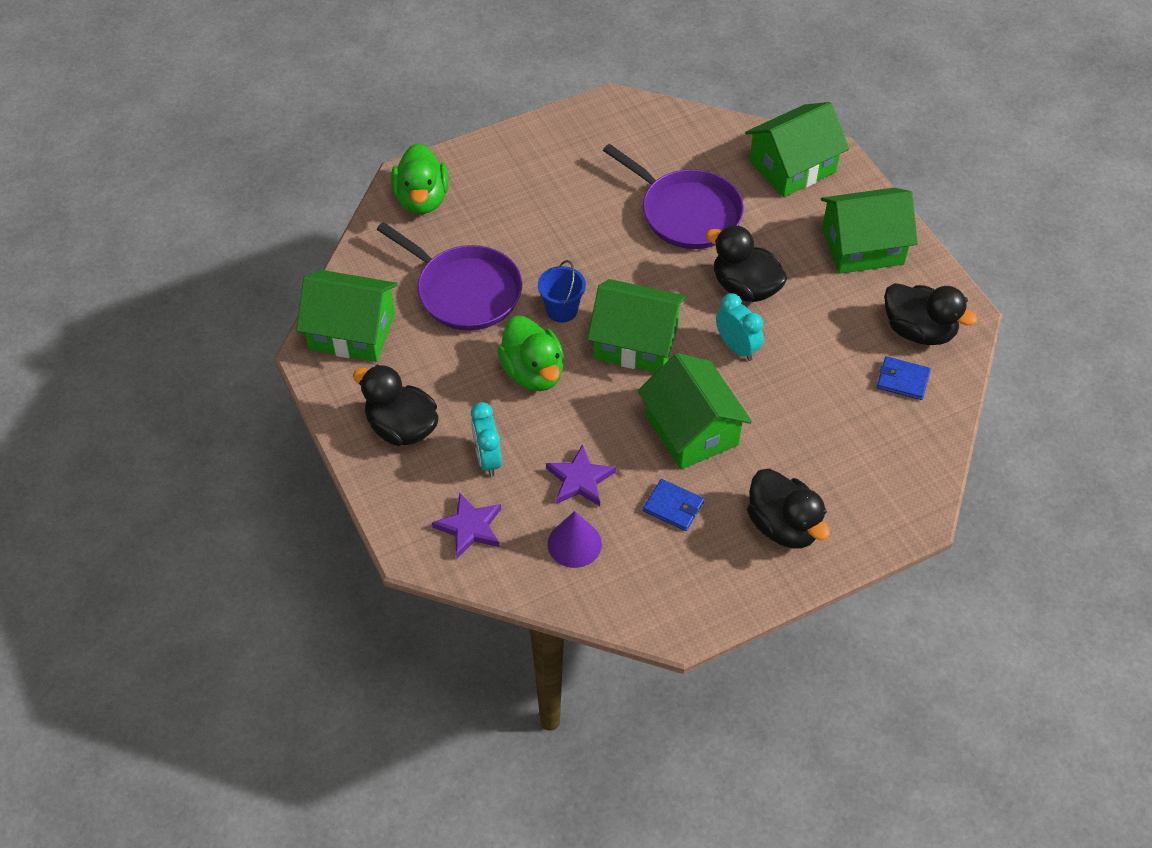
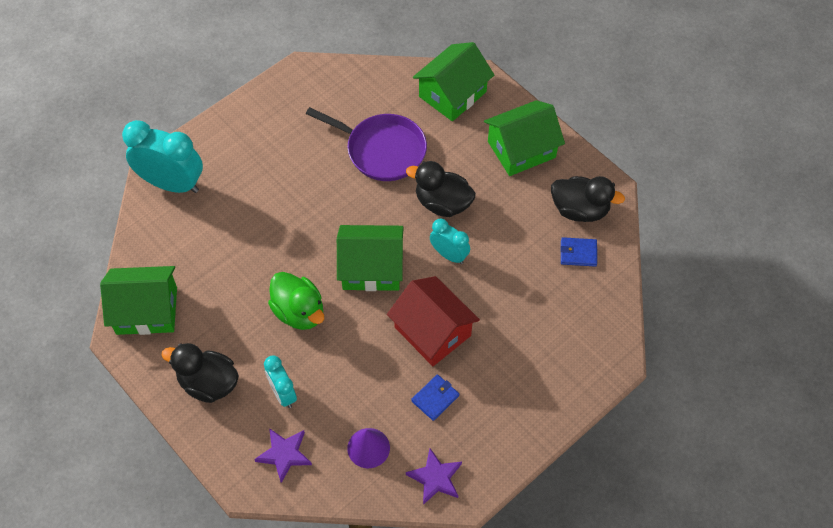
camera: 15 degrees left, 5 degrees up
purple pan [377,222,522,331] -> none
green duck [391,143,449,214] -> turquoise clock [122,120,203,193]
blue bucket [538,260,586,323] -> none
purple star [546,444,616,506] -> purple star moved to [406,448,462,505]
green house [638,353,752,470] -> red house [387,276,480,366]
blue wallet [643,479,704,531] -> blue wallet turned 60 degrees counterclockwise [411,374,459,421]
black duck [747,469,830,548] -> none

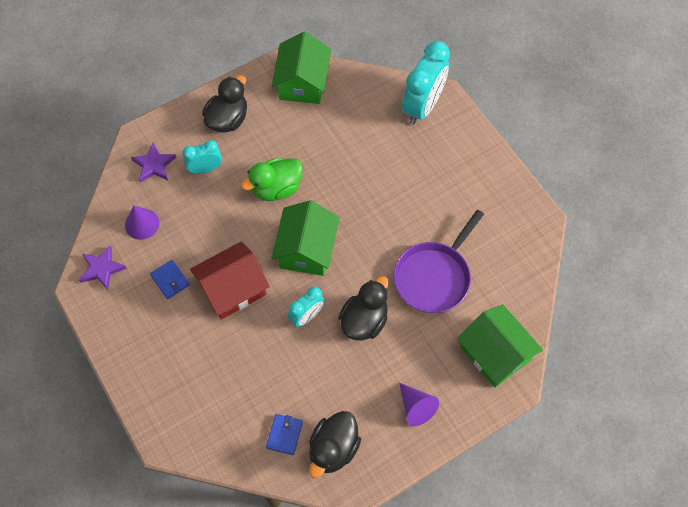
camera: 100 degrees right, 5 degrees up
green house [484,100,565,176] -> purple cone [399,383,439,426]

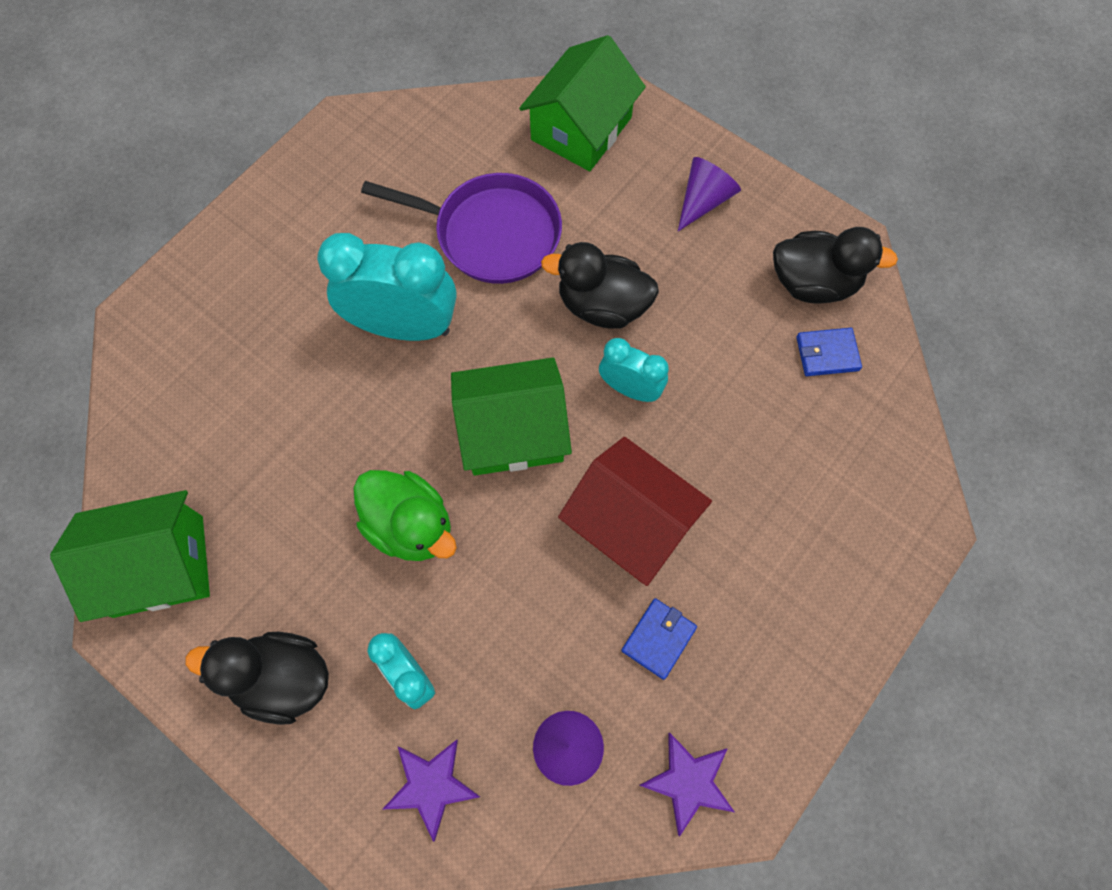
camera: 110 degrees left, 5 degrees up
turquoise clock [402,41,450,125] -> turquoise clock moved to [317,233,456,341]

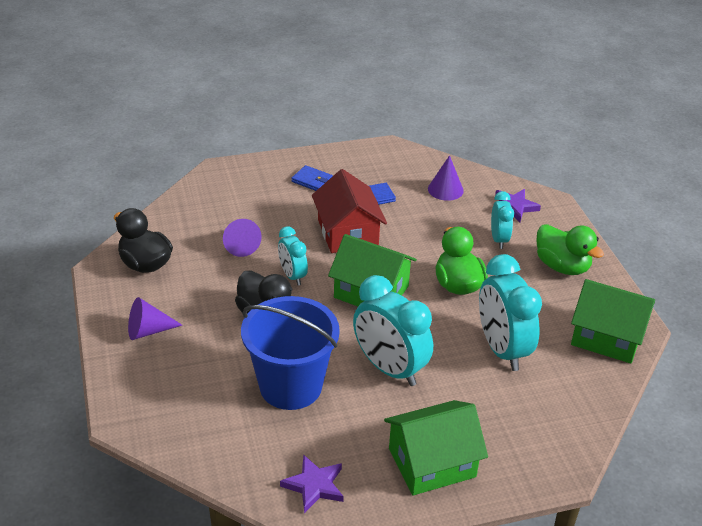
camera: 145 degrees left, 30 degrees down
black duck [185,632,329,725] -> green duck [536,224,604,275]
purple pan [361,173,562,284] -> blue bucket [241,296,340,410]
green house [519,35,646,171] -> green house moved to [384,400,488,495]
purple star [639,733,734,836] -> purple star moved to [280,455,344,513]
blue wallet [796,328,862,376] -> blue wallet moved to [291,165,333,191]
none -> purple cone [223,219,262,257]
none -> turquoise clock [479,254,542,371]

